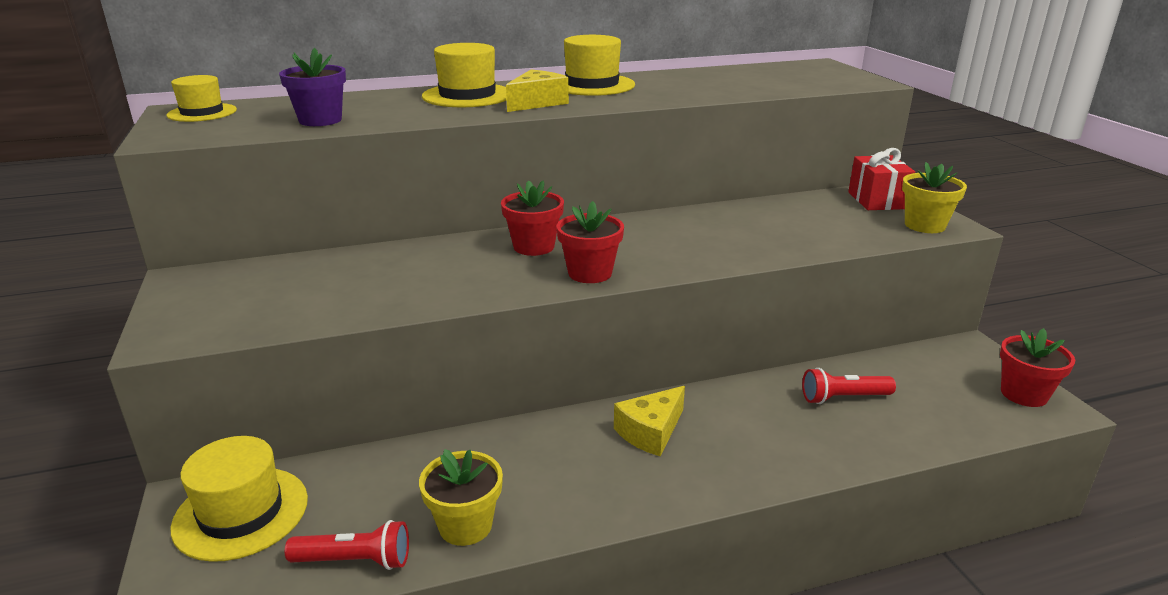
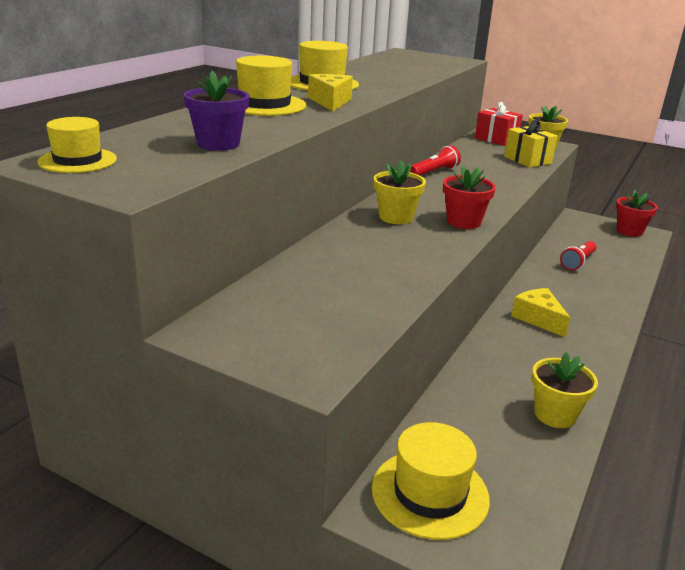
camera: 45 degrees left, 0 degrees up
red flashlight [285,520,409,570] -> red flashlight moved to [410,145,461,176]
red flower pot [501,180,564,256] -> yellow flower pot [374,161,426,224]
yellow cheese [614,386,685,456] -> yellow cheese turned 150 degrees clockwise [511,288,570,338]
none -> yellow gift [504,120,557,168]

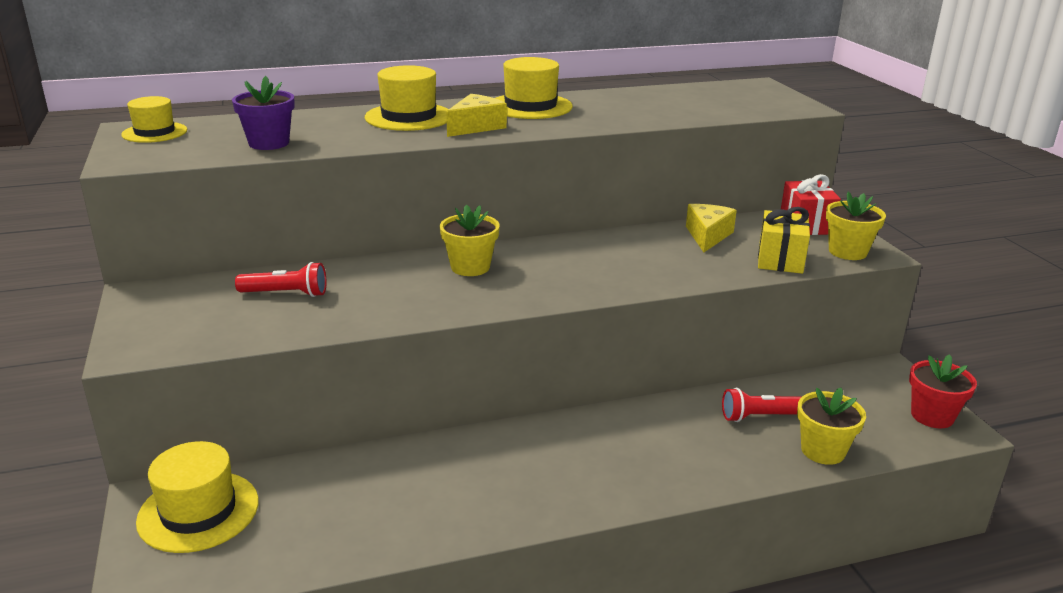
camera: 45 degrees right, 0 degrees up
red flashlight [410,145,461,176] -> red flashlight moved to [235,262,326,297]
red flower pot [443,165,496,229] -> none
yellow cheese [511,288,570,338] -> yellow cheese moved to [686,204,737,252]
yellow flower pot [532,352,598,428] -> yellow flower pot moved to [797,388,866,465]

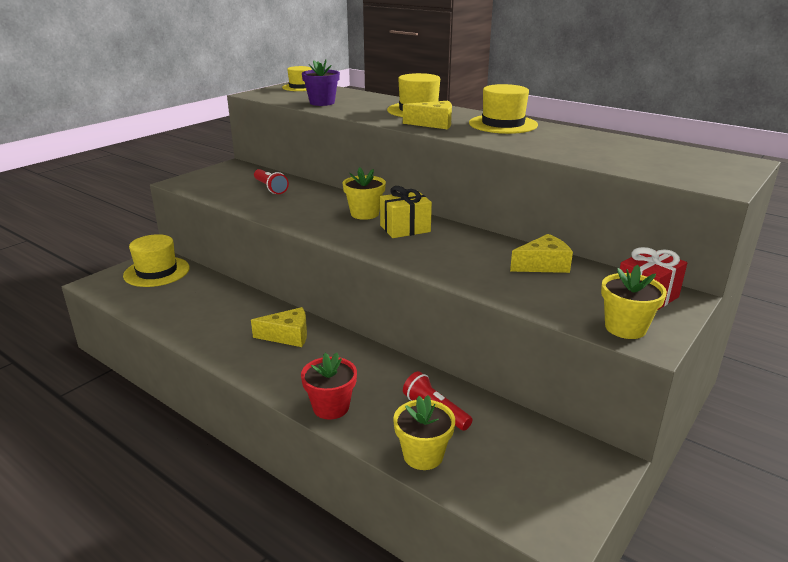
camera: 55 degrees right, 0 degrees up
yellow gift [758,207,810,274] -> yellow gift moved to [380,186,432,238]
red flower pot [909,354,977,428] -> red flower pot moved to [301,353,357,419]
none -> yellow cheese [251,307,307,347]

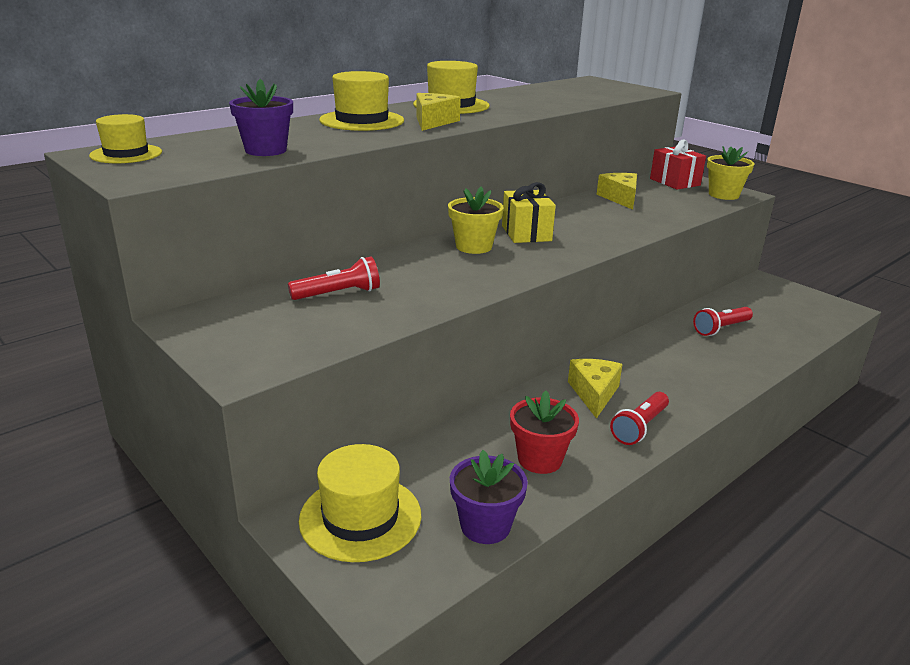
camera: 80 degrees left, 0 degrees up
red flower pot [301,353,357,419] -> red flower pot moved to [510,391,579,474]
yellow flower pot [393,395,455,470] -> none
none -> purple flower pot [450,450,528,544]
none -> red flashlight [610,392,669,445]

